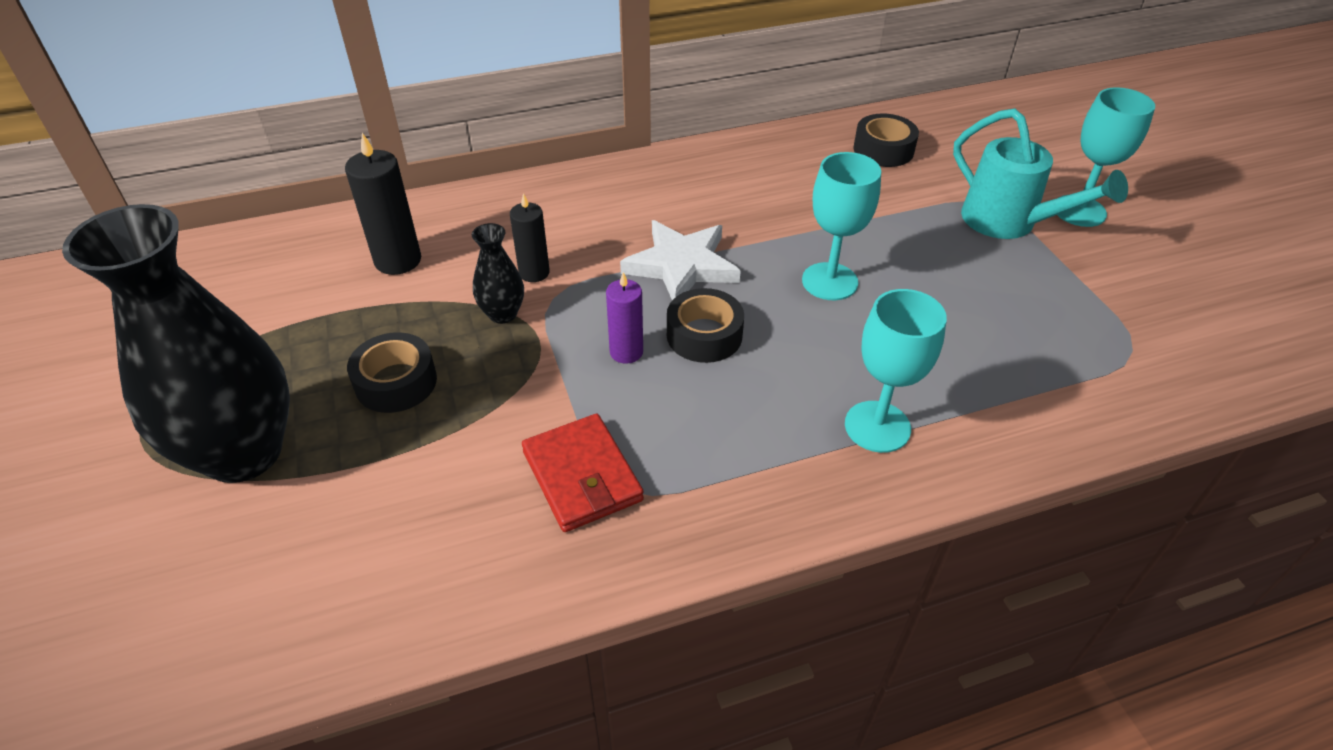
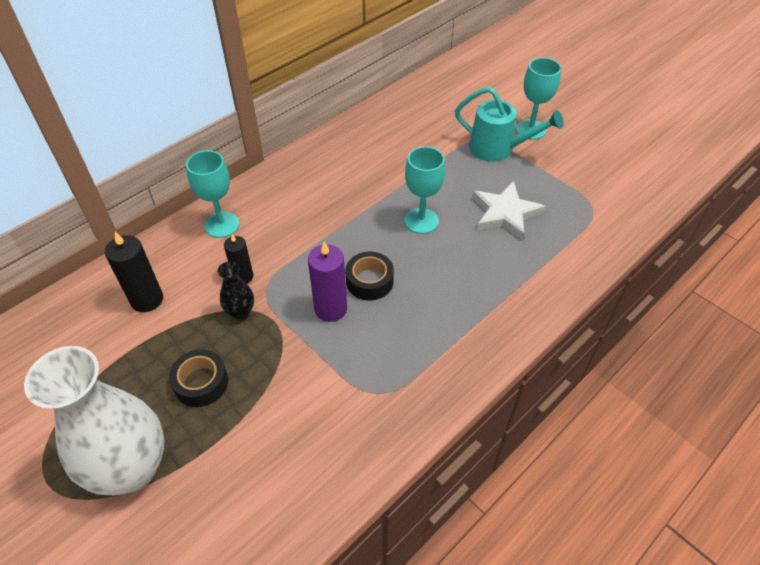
camera: 25 degrees left, 5 degrees up
black vase [62,204,290,483] -> white vase [24,346,165,495]
red wallet [522,414,644,532] -> none
purple candle [606,272,643,364] -> purple candle [308,242,347,322], size x1.54
white star [620,220,741,300] -> white star moved to [472,181,546,241]
turquoise goblet [845,289,947,453] -> turquoise goblet moved to [186,150,239,238]
black tape [853,113,919,167] -> none

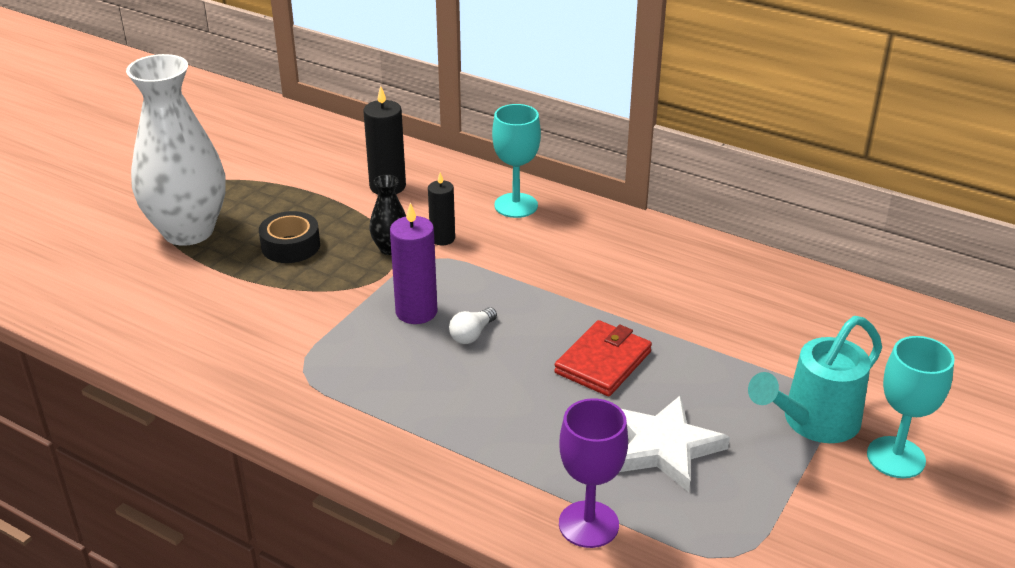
camera: 75 degrees right, 15 degrees down
black tape [345,252,394,300] -> white light bulb [449,307,497,344]
turquoise goblet [404,146,445,234] -> red wallet [554,320,652,396]
turquoise watering can [455,87,564,162] -> turquoise watering can turned 45 degrees clockwise [748,316,882,443]
none -> purple goblet [559,398,628,548]

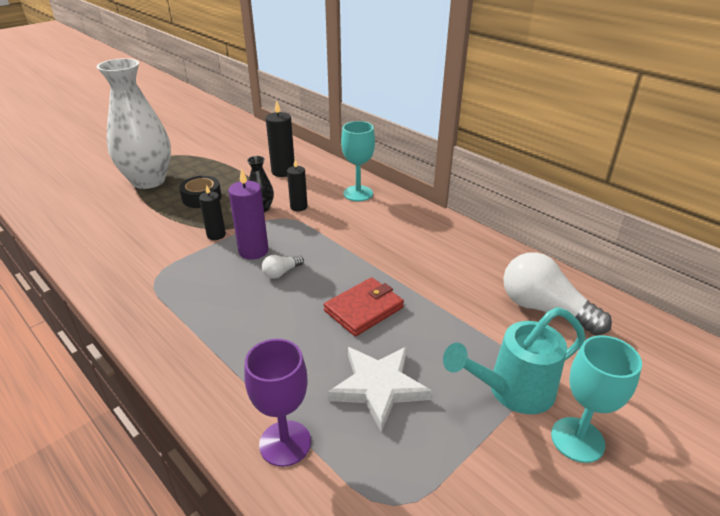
camera: 15 degrees right, 0 degrees up
none -> black candle [199,185,226,240]
none -> white light bulb [503,252,612,336]

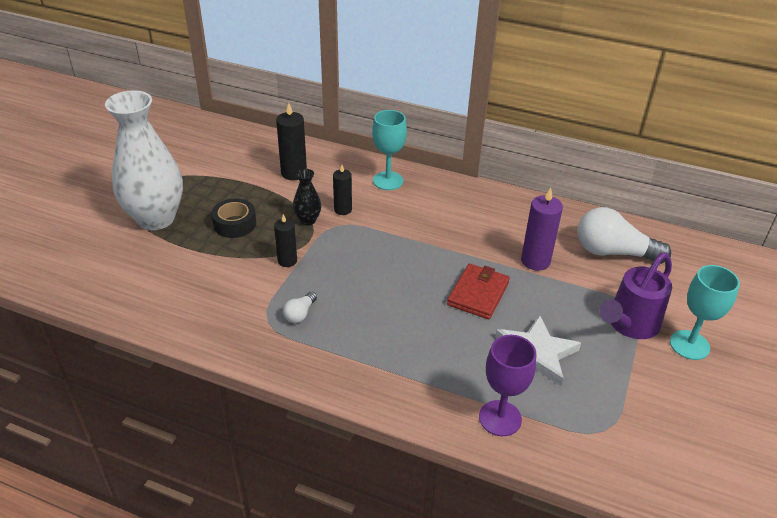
camera: 25 degrees left, 5 degrees up
purple candle [228,169,269,260] -> purple candle moved to [521,188,563,271]
white light bulb [262,255,304,279] -> white light bulb moved to [283,292,317,323]
turquoise watering can [443,307,585,414] -> purple watering can [599,253,672,339]

